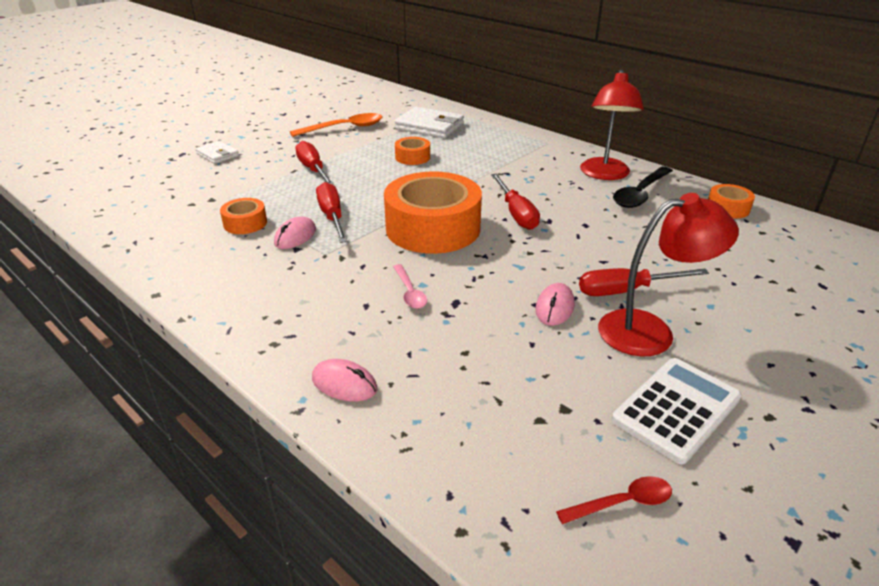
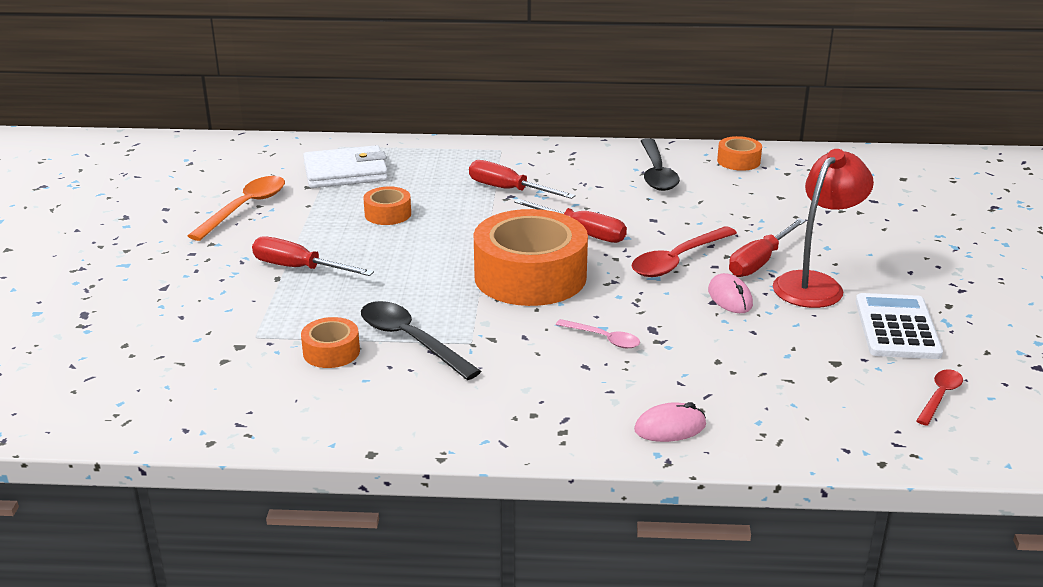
camera: 40 degrees left, 5 degrees down
white wallet [195,141,239,164] -> none
pink mouse [274,217,316,249] -> black spoon [361,301,481,380]
red screwdriver [316,182,348,243] -> red screwdriver moved to [469,160,576,199]
red lamp [580,70,644,180] -> none
none -> red spoon [632,226,737,277]

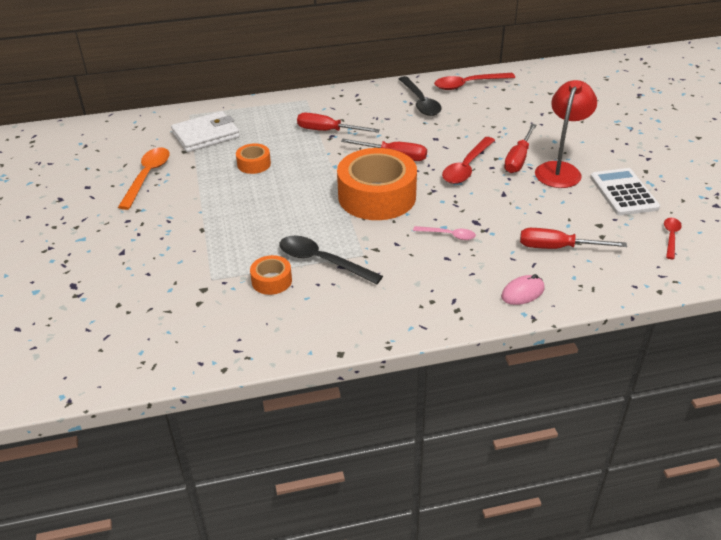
camera: 15 degrees left, 10 degrees up
red screwdriver [252,236,374,276] -> red screwdriver moved to [520,228,627,249]
pink mouse [708,273,753,313] -> none
orange tape [717,136,762,171] -> red spoon [434,73,515,90]

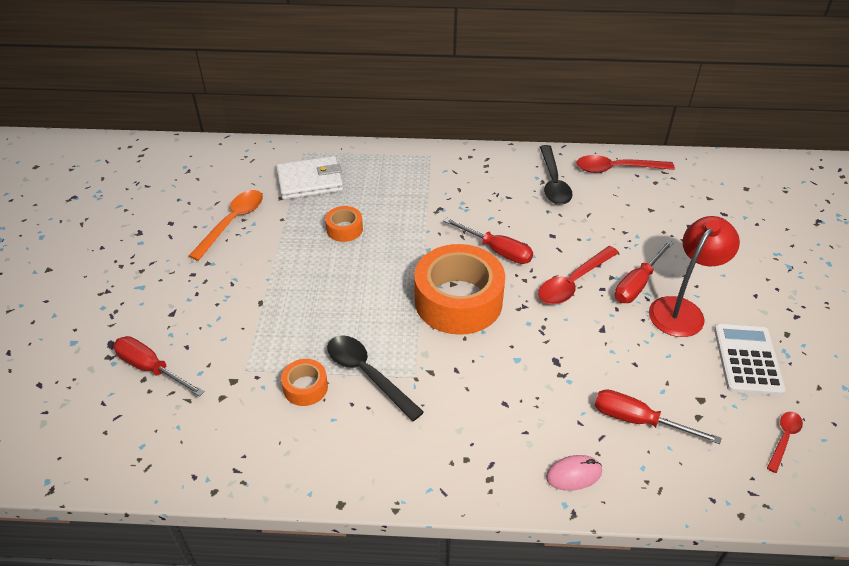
camera: 15 degrees right, 5 degrees up
red screwdriver [297,113,380,133] -> red screwdriver moved to [113,336,205,397]
pink spoon [413,226,476,240] -> none

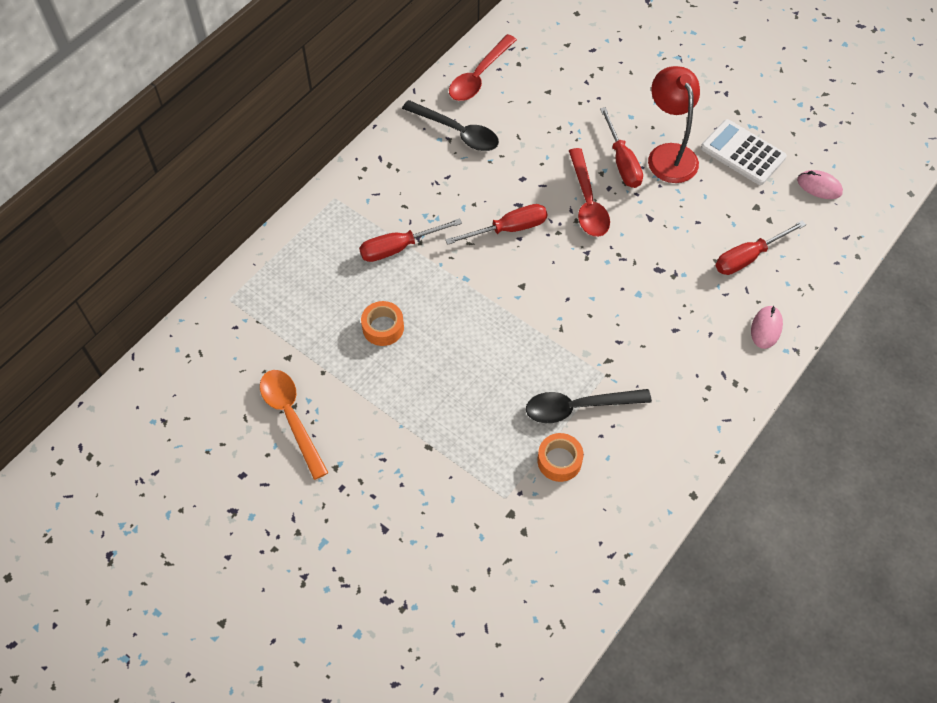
camera: 55 degrees left, 15 degrees up
red screwdriver [113,336,205,397] -> red screwdriver moved to [359,218,462,262]
white wallet [276,156,343,200] -> none
orange tape [414,244,505,335] -> none
red spoon [767,412,803,473] -> pink mouse [797,170,843,199]

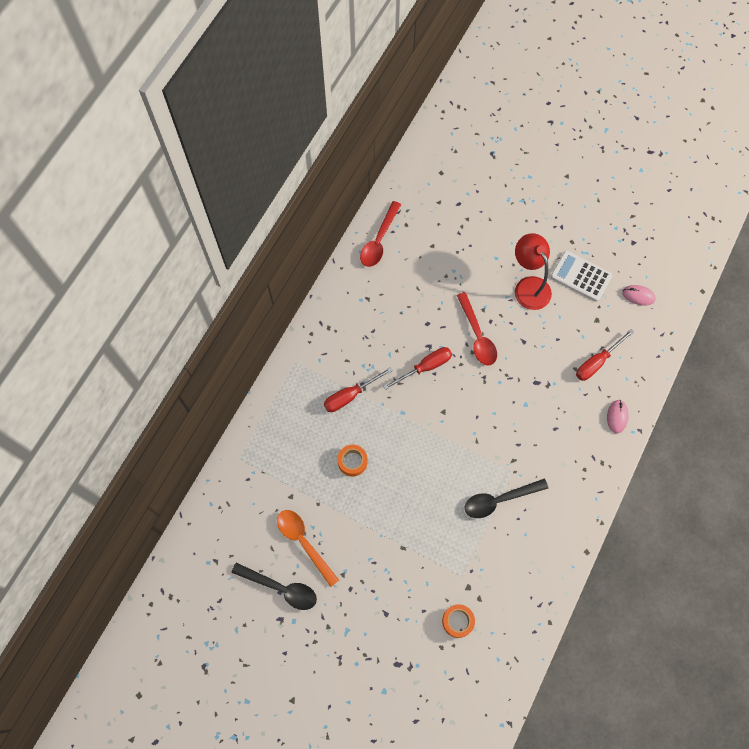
camera: 10 degrees left, 10 degrees up
black spoon [402,100,499,151] -> black spoon moved to [231,563,317,610]
orange tape [537,433,583,482] -> orange tape moved to [442,604,475,638]
red screwdriver [600,107,643,188] -> none

